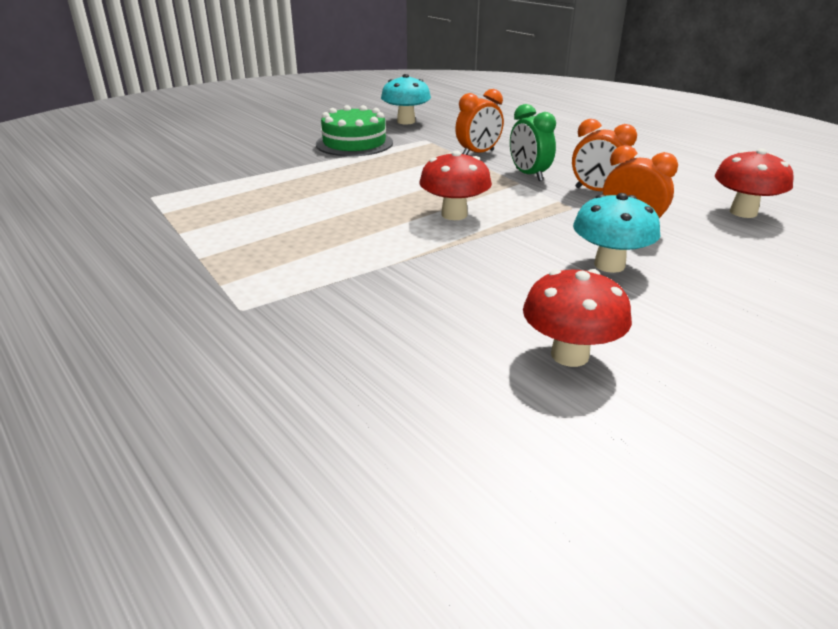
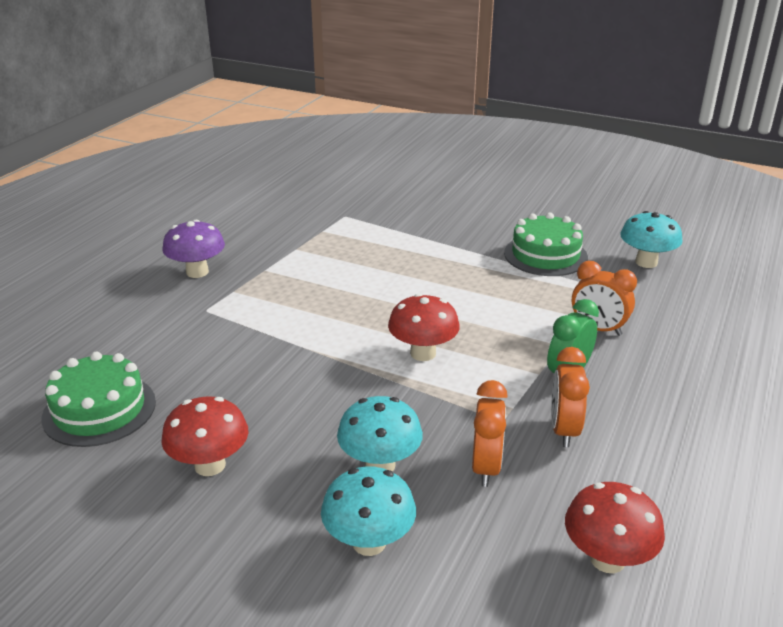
camera: 65 degrees right, 0 degrees up
none -> green cake [41,352,156,447]
none -> purple mushroom [162,220,225,278]
none -> turquoise mushroom [321,466,416,556]

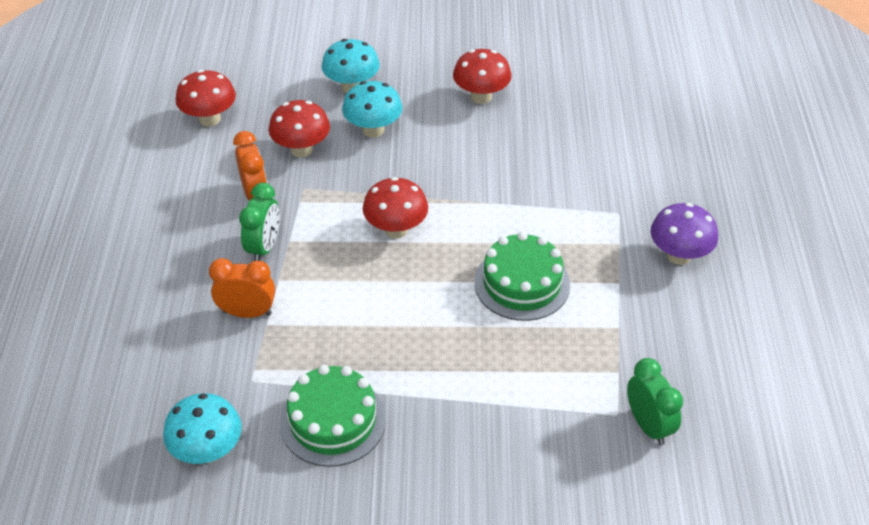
camera: 155 degrees right, 15 degrees up
green cake [41,352,156,447] -> green cake moved to [474,232,570,321]
orange clock [472,380,508,487] -> red mushroom [269,100,330,157]
none -> green clock [627,358,683,445]

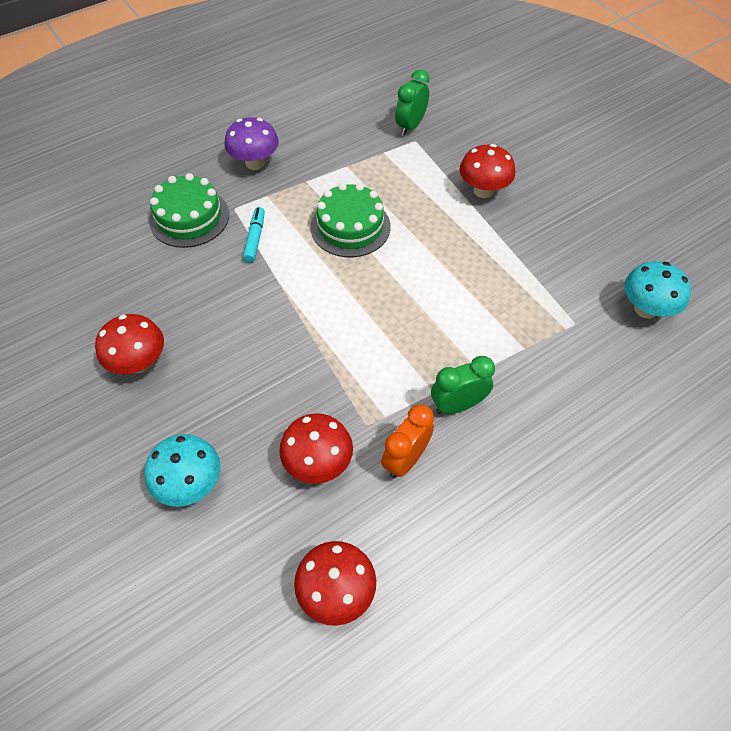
camera: 125 degrees left, 10 degrees up
orange clock [209,258,275,318] -> none
green cake [280,365,386,467] -> green cake moved to [149,173,229,248]
turquoise mushroom [342,81,402,138] -> none
red mushroom [363,177,428,239] -> red mushroom moved to [459,144,515,198]
none -> turquoise marker [243,207,265,263]

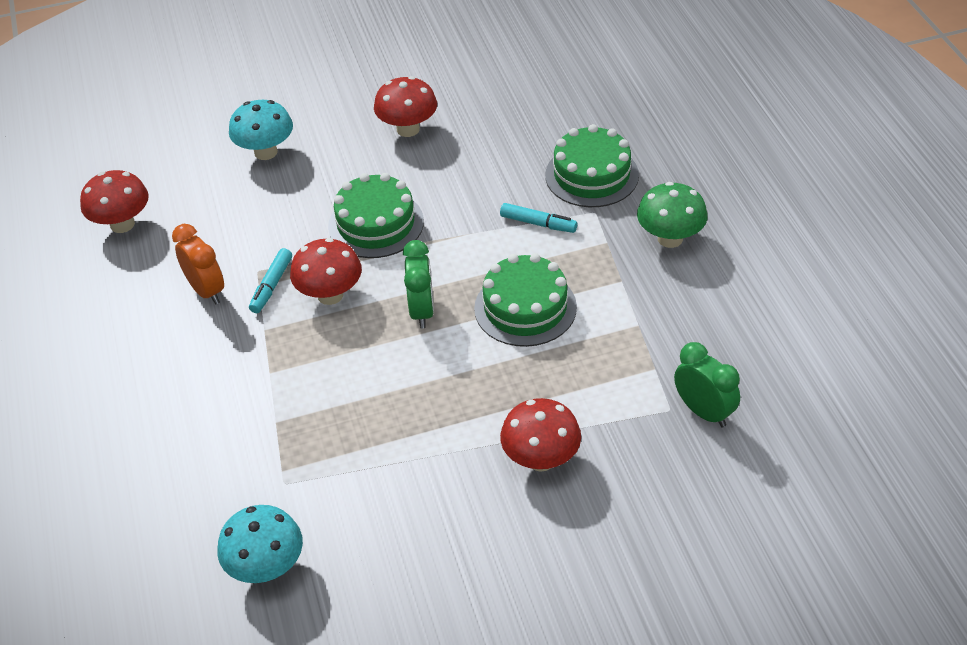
camera: 110 degrees right, 10 degrees down
purple mushroom [224,117,279,170] -> green mushroom [637,182,708,248]
red mushroom [279,413,353,484] -> red mushroom moved to [290,238,362,305]
green clock [431,356,495,414] -> green clock moved to [403,240,434,329]
none -> turquoise marker [249,248,292,313]
none -> green cake [328,173,424,258]

